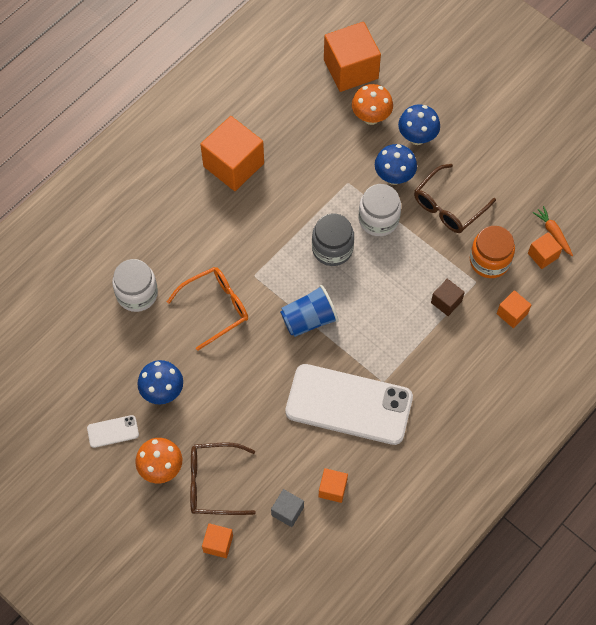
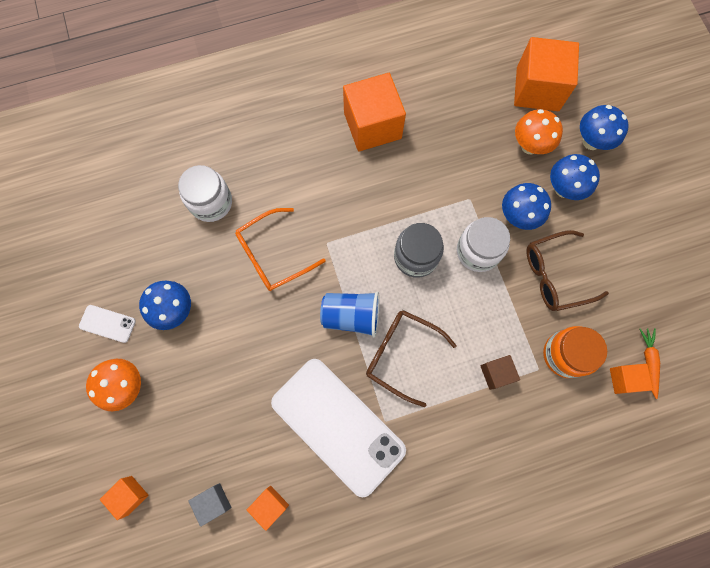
camera: 30 degrees right, 10 degrees up
orange glasses [167,267,248,351] -> orange glasses turned 150 degrees clockwise [235,208,326,291]
brown glasses [190,443,256,515] -> brown glasses moved to [366,310,457,407]
orange cube [497,290,531,328] -> none
none -> blue mushroom [580,105,629,150]

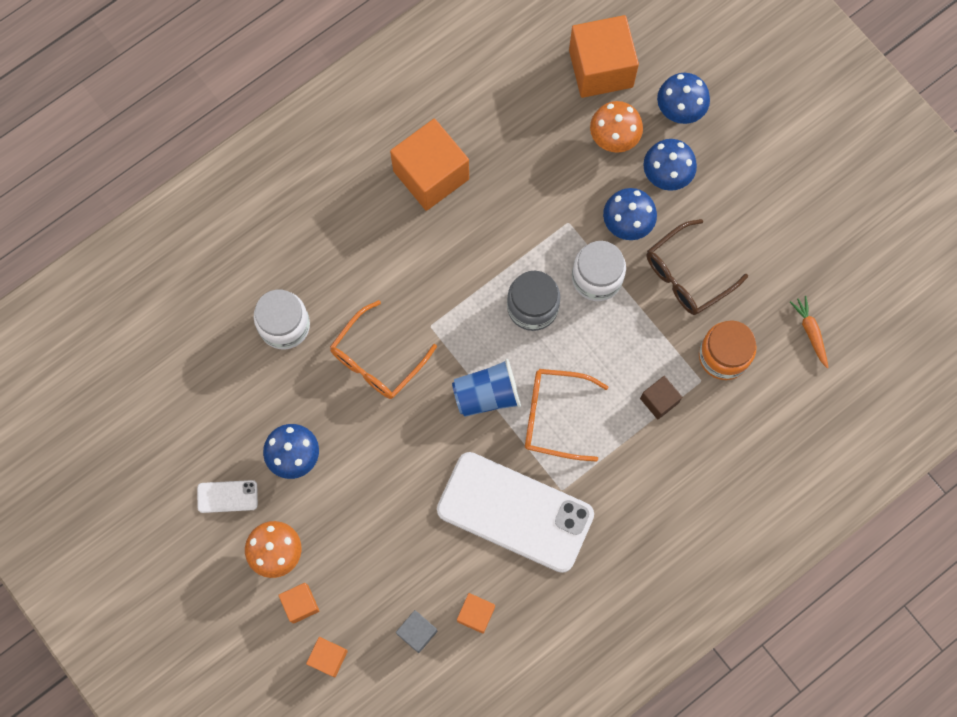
camera: 20 degrees left, 0 degrees up
brown glasses [366,310,457,407] -> orange glasses [525,369,608,462]
orange cube [610,364,653,394] -> orange cube moved to [278,583,319,624]

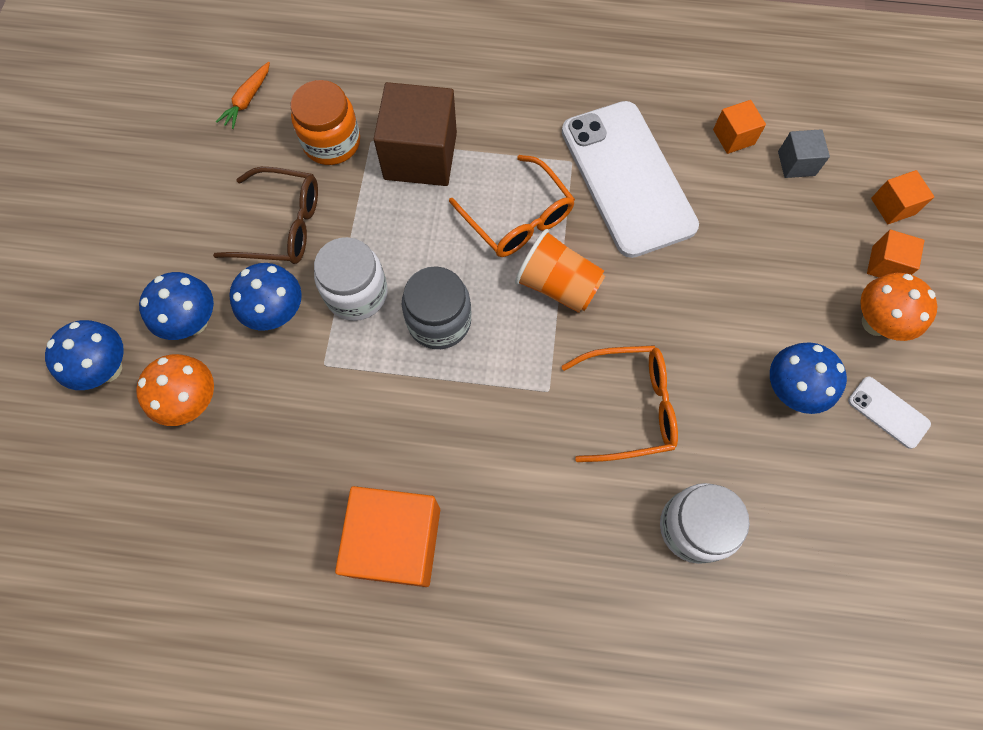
camera: 135 degrees left, 5 degrees down
blue cup [452,359,521,417] -> orange cup [515,229,605,313]
orange cube [569,15,639,98] -> none
brown cube [640,376,682,419] -> brown cube [374,82,457,186], size x2.04

